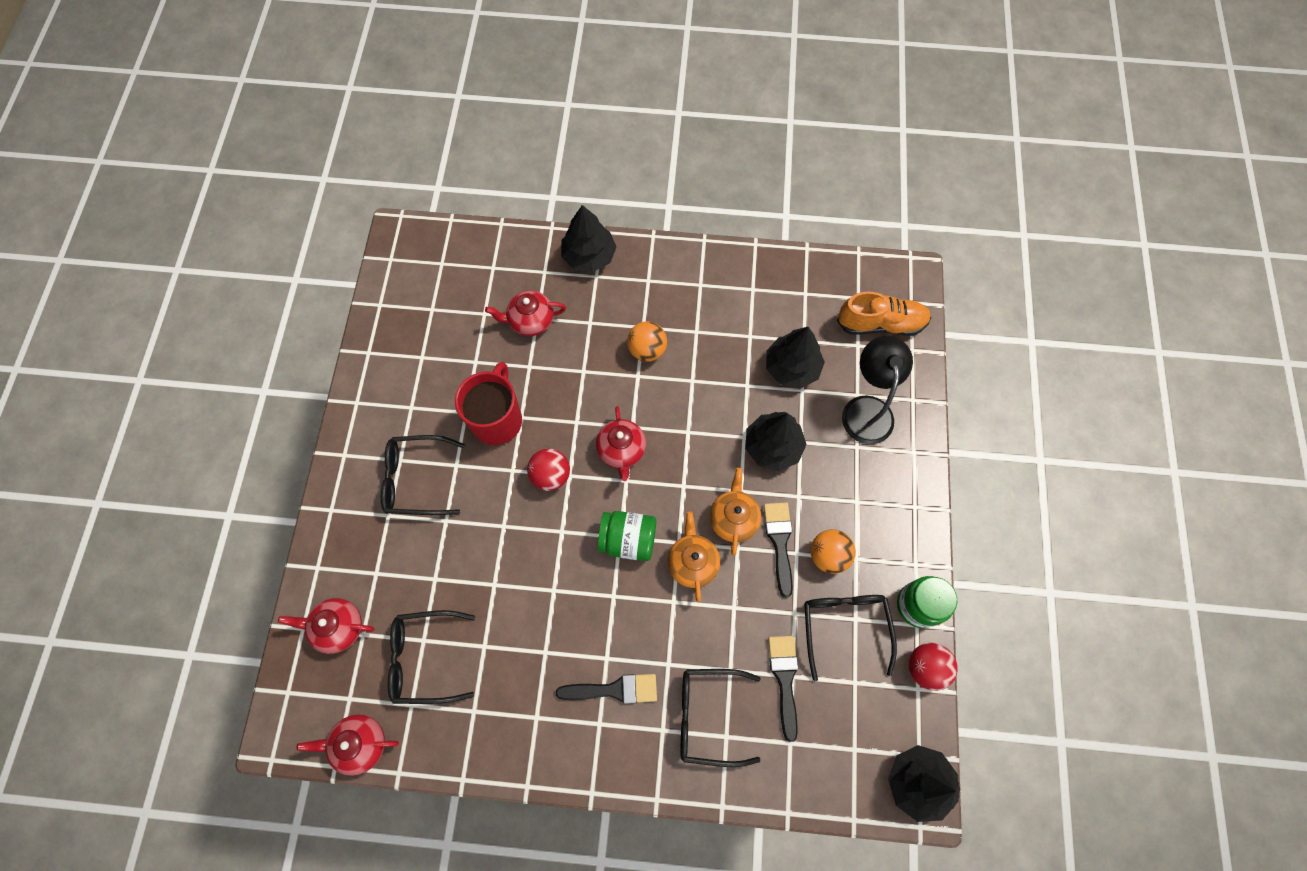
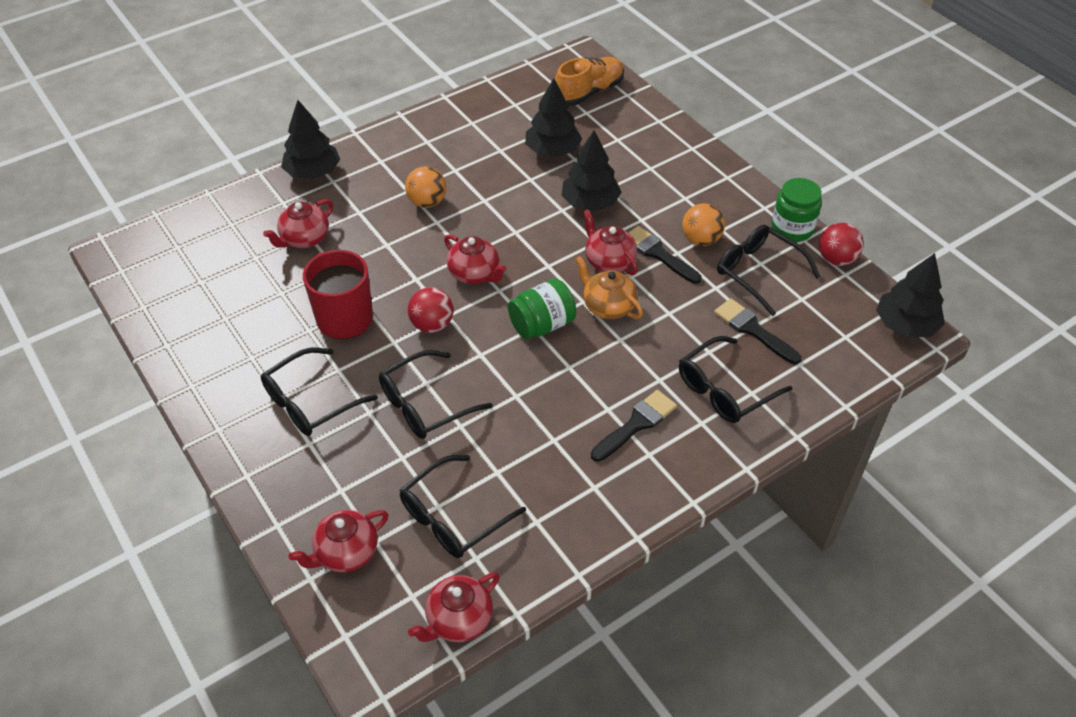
camera: 40 degrees left, 20 degrees down
orange teapot [709,468,761,556] -> red teapot [583,209,638,275]
black lamp [842,336,913,444] -> none
none -> black glasses [379,350,493,439]

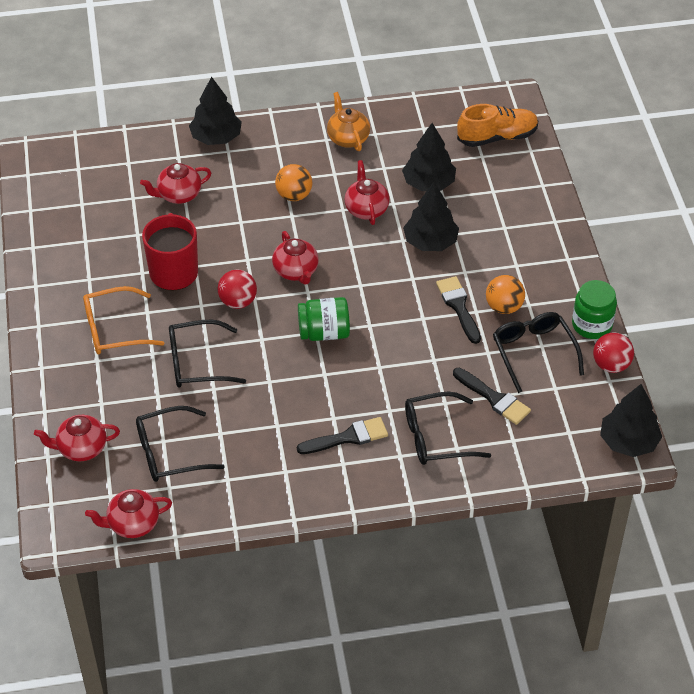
camera: 25 degrees right, 0 degrees up
black glasses [261,347,378,436] -> orange glasses [83,286,164,354]
orange teapot [575,256,643,319] -> orange teapot moved to [327,92,370,151]
red teapot [583,209,638,275] -> red teapot moved to [345,160,390,225]
black brush [714,298,801,364] -> black brush turned 150 degrees clockwise [453,368,531,425]

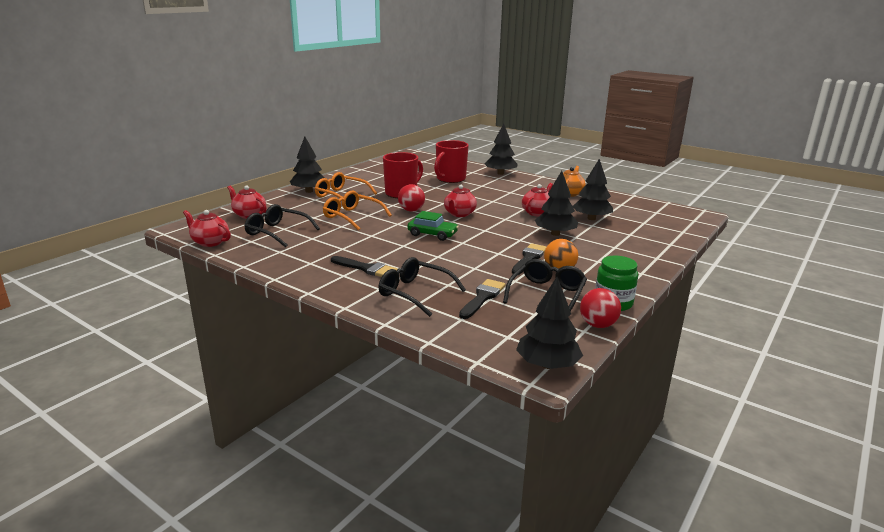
camera: 45 degrees right, 25 degrees down
red teapot [140,163,211,204] -> red mug [434,140,469,183]
black glasses [169,320,246,388] -> orange glasses [323,190,392,231]
orange ball [275,164,312,201] -> none
green jar [298,297,350,341] -> green car [407,211,459,241]
black brush [453,368,531,425] -> black brush turned 150 degrees counterclockwise [459,279,505,319]
orange shoe [457,104,539,147] -> none
none -> black tree [290,137,325,193]

